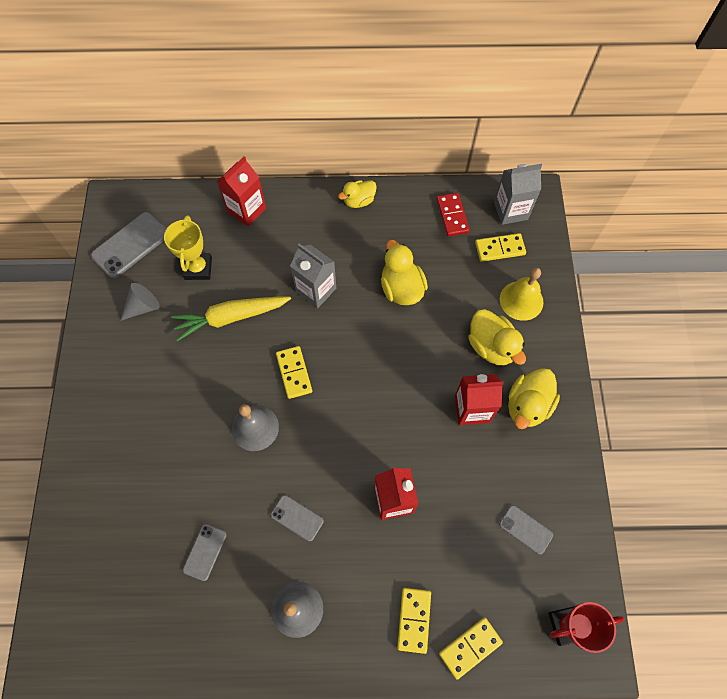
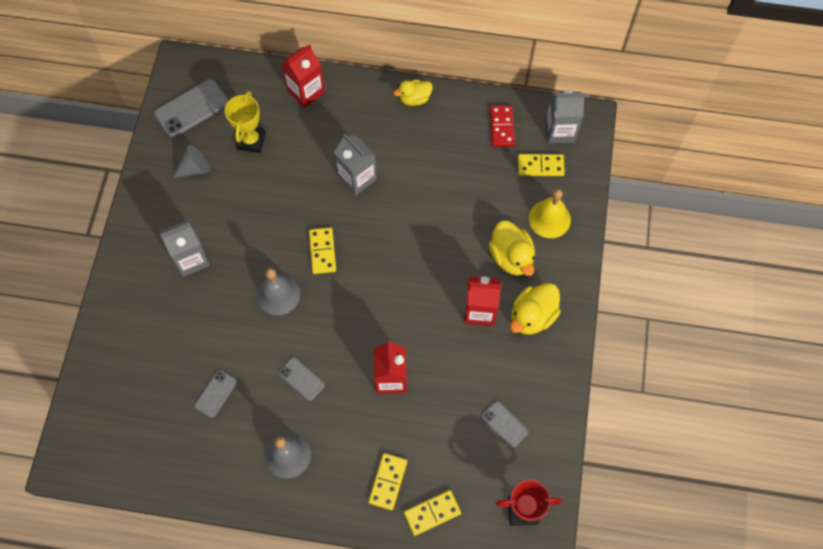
camera: 10 degrees right, 0 degrees up
yellow carrot [171,297,291,342] -> none
yellow duck [381,240,428,305] -> none
none -> grey carton [160,220,210,277]

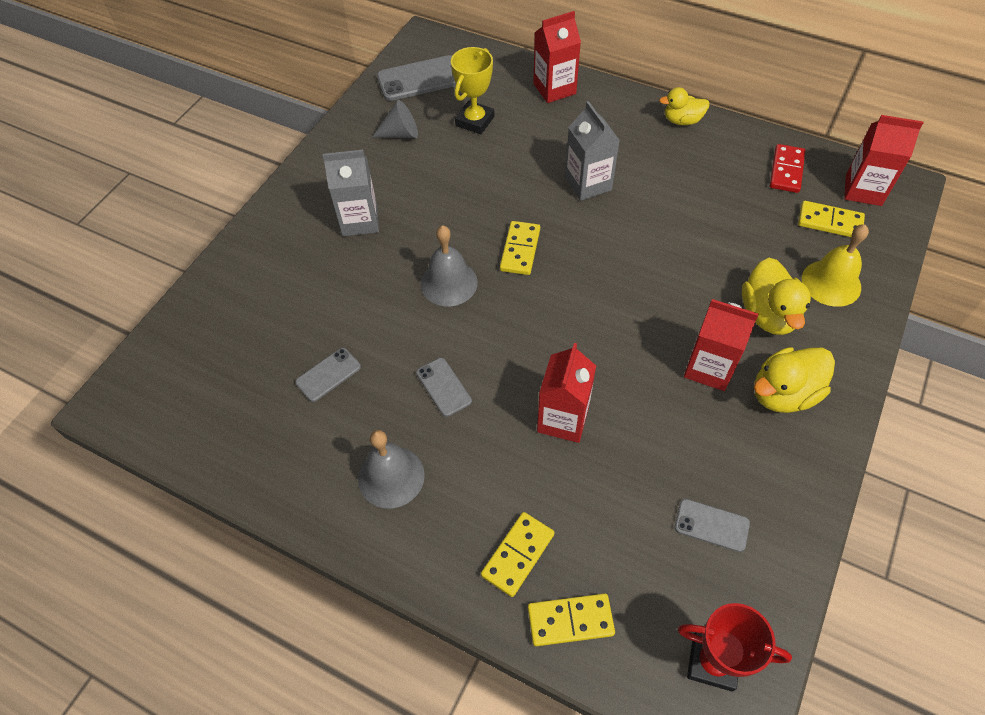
camera: 20 degrees right, 10 degrees down
grey phone [482,401,528,448] -> grey phone turned 45 degrees counterclockwise [675,499,750,552]
grey carton [545,90,585,143] -> red carton [844,115,923,206]

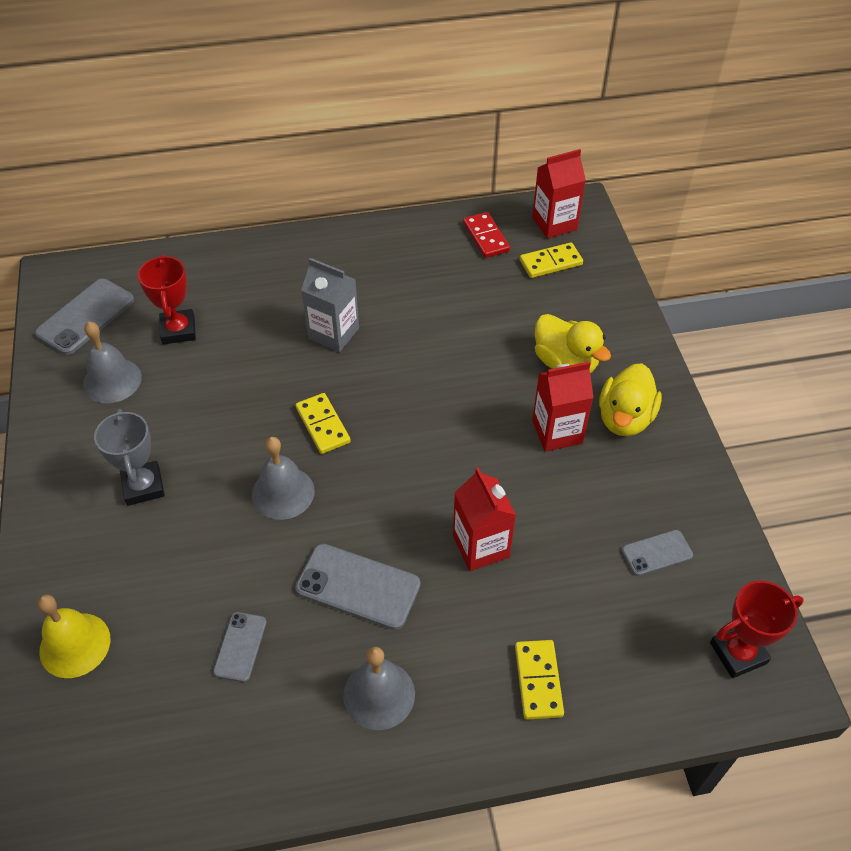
camera: 40 degrees left, 5 degrees down
grey carton [323,150,379,236] -> grey trophy [94,409,165,506]
grey cone [372,100,418,138] -> grey bell [83,321,142,403]
grey phone [416,358,472,417] -> grey phone [295,544,420,630], size x1.73
yellow trophy [451,47,494,134] -> red trophy [138,255,196,344]
yellow domino [528,594,615,646] -> none
red carton [533,11,581,103] -> none
yellow duck [659,87,710,125] -> none
yellow bell [802,224,869,307] -> yellow bell moved to [37,595,110,678]

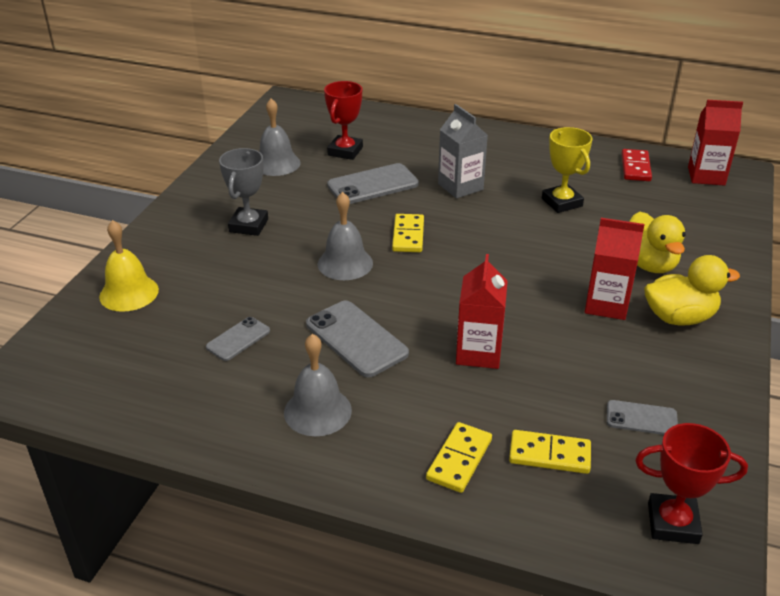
camera: 30 degrees right, 15 degrees down
grey phone [35,279,134,355] -> grey phone moved to [327,163,419,204]
yellow domino [520,242,583,278] -> yellow domino moved to [509,430,591,474]
yellow duck [599,363,662,436] -> yellow duck turned 150 degrees counterclockwise [644,255,740,325]
none -> yellow trophy [542,127,593,213]

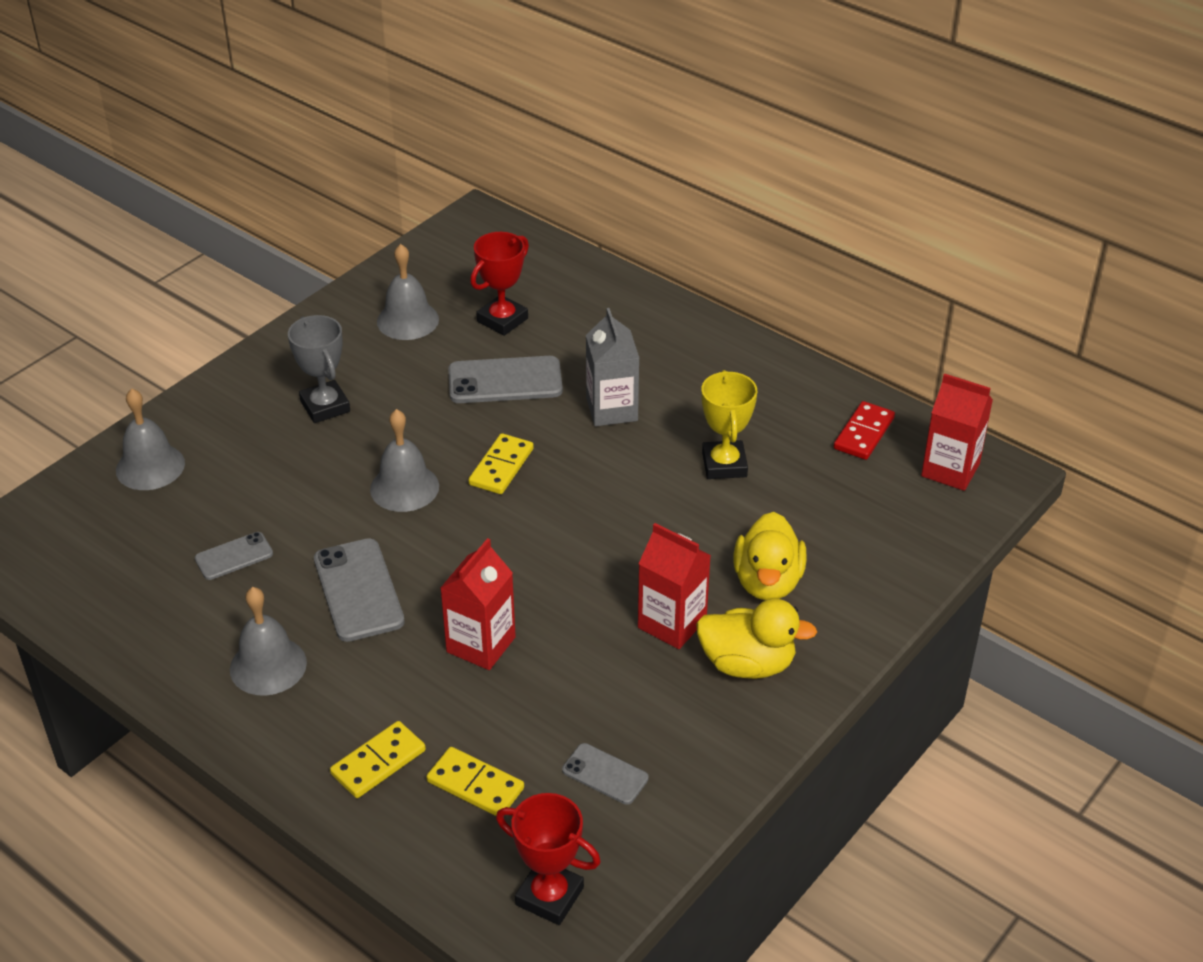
camera: 20 degrees right, 5 degrees up
yellow bell [99,220,159,312] -> grey bell [116,389,185,490]
grey trophy [219,148,268,236] -> grey trophy turned 60 degrees counterclockwise [288,315,350,423]

